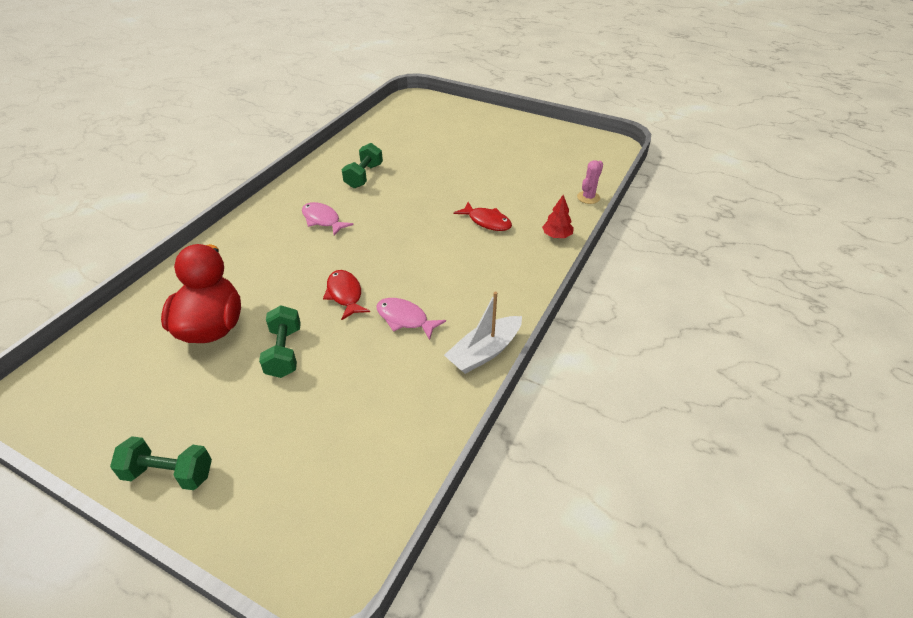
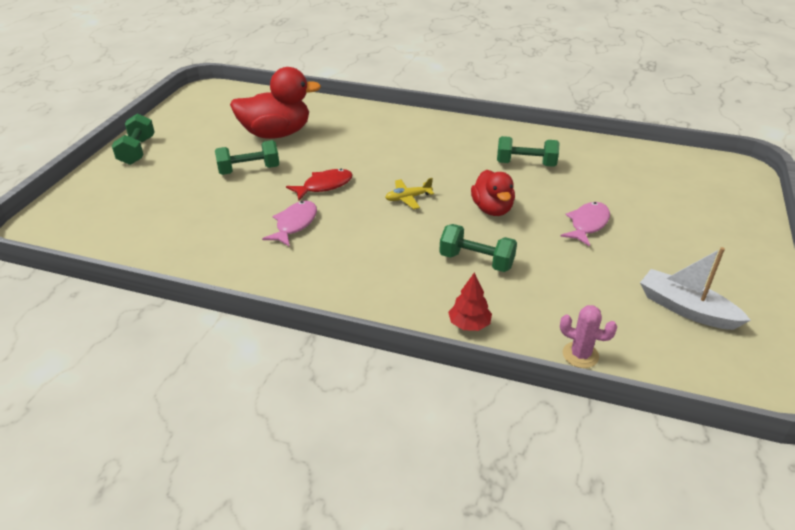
camera: 80 degrees right, 5 degrees down
pink fish [302,202,353,236] -> pink fish moved to [560,202,610,246]
white boat [444,292,522,374] -> white boat moved to [640,247,751,330]
red fish [454,202,512,231] -> green dumbbell [439,224,517,272]
none -> yellow plane [385,178,434,209]
none -> red duck [471,170,515,216]

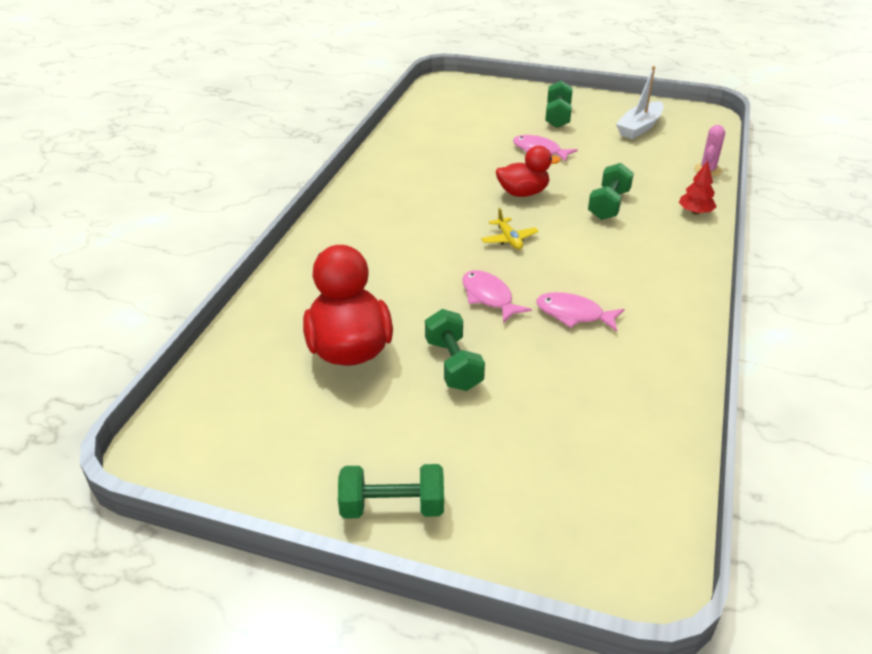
camera: 90 degrees left, 0 degrees up
red fish [286,169,353,200] -> pink fish [462,270,532,323]
green dumbbell [497,136,560,167] -> green dumbbell moved to [545,81,573,128]

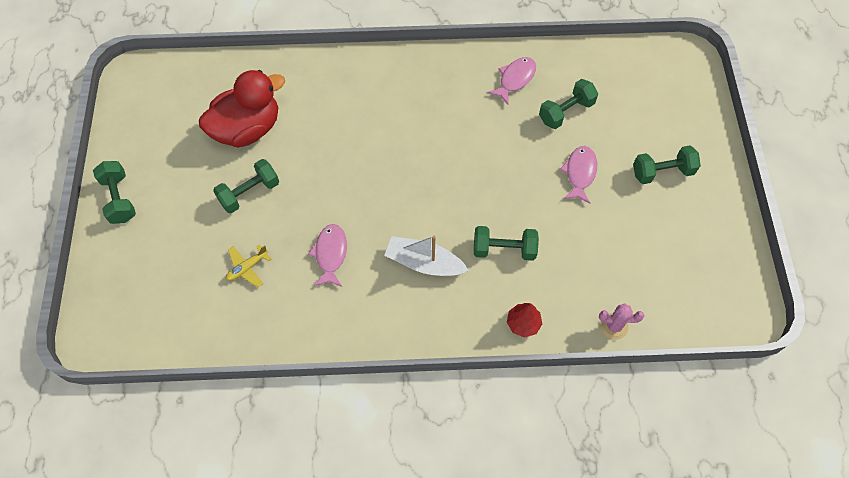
camera: 70 degrees right, 25 degrees up
pink fish [462,270,532,323] -> pink fish moved to [488,57,536,105]
yellow plane [481,208,539,250] -> yellow plane moved to [226,244,271,287]
red duck [496,146,561,197] -> none
white boat [616,66,664,139] -> white boat moved to [384,236,469,276]
none -> green dumbbell [539,79,598,129]

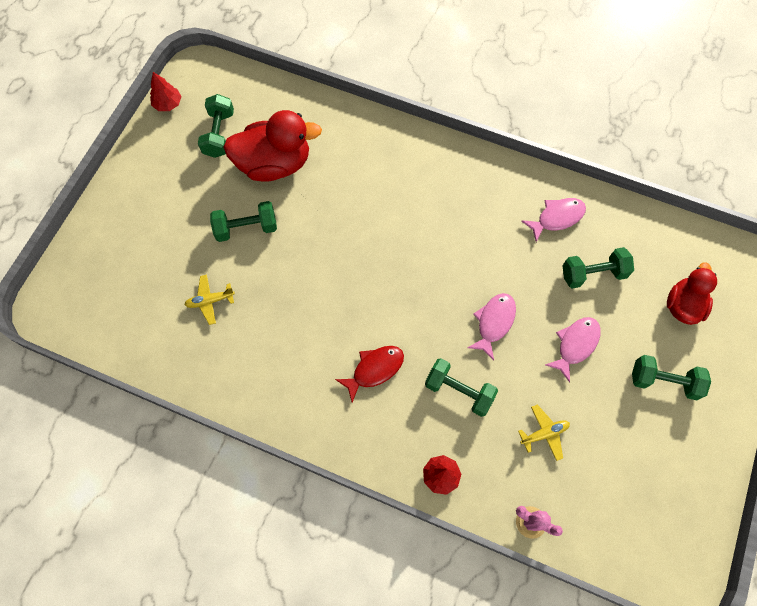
camera: 25 degrees right, 5 degrees up
green dumbbell [93,161,136,224] -> green dumbbell moved to [198,94,234,158]
pink fish [308,224,347,287] -> pink fish moved to [467,293,516,360]
white boat [384,236,469,276] -> red fish [335,346,404,402]
none -> red tree [150,72,182,111]
none -> yellow plane [518,404,570,461]
none -> red duck [667,262,717,325]

